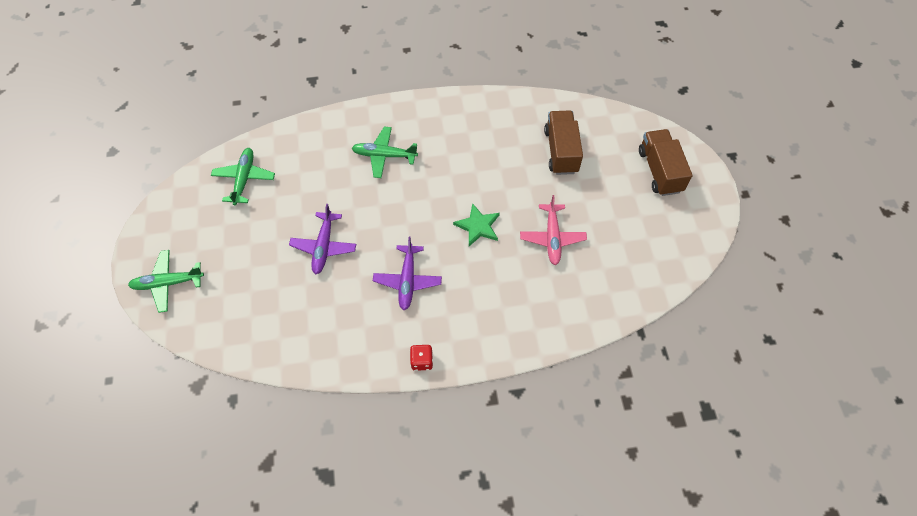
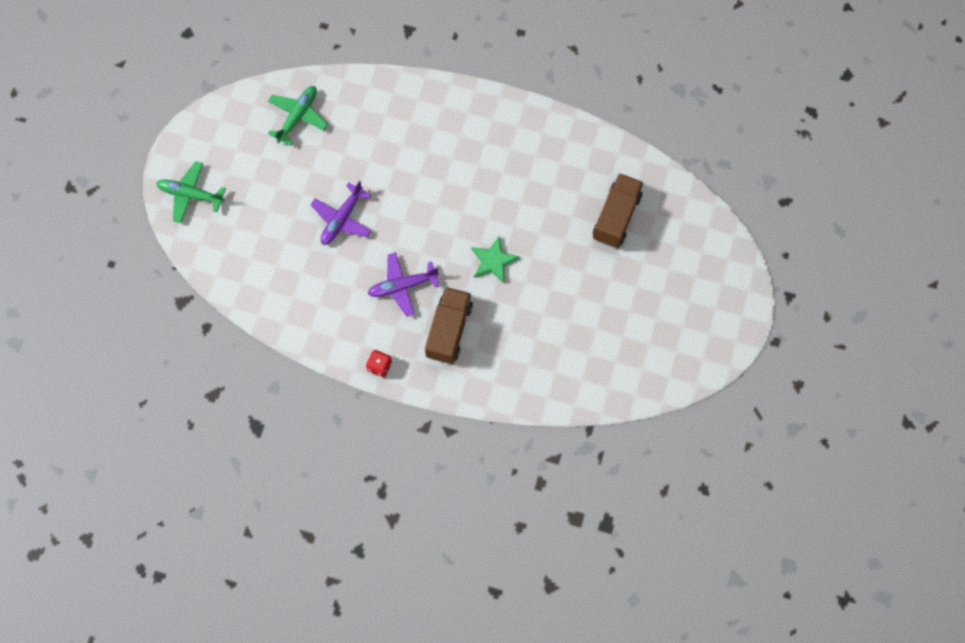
camera: 25 degrees right, 10 degrees up
green plane [352,126,418,178] -> none
purple plane [373,237,442,310] -> purple plane turned 45 degrees clockwise [368,252,440,317]
pink plane [520,195,587,265] -> none
brown truck [639,129,693,196] -> brown truck moved to [425,287,473,364]

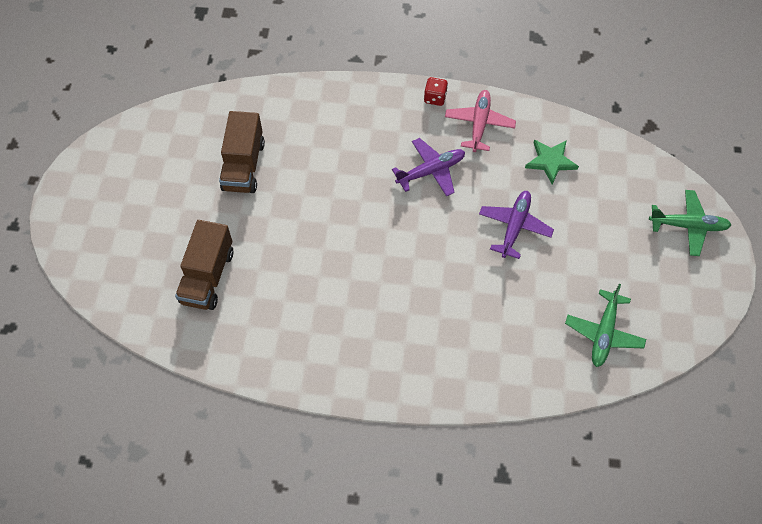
camera: 170 degrees right, 10 degrees down
brown truck [425,287,473,364] -> brown truck moved to [219,111,265,193]
green star [471,236,520,284] -> green star moved to [525,139,579,185]
none -> pink plane [445,90,516,152]

